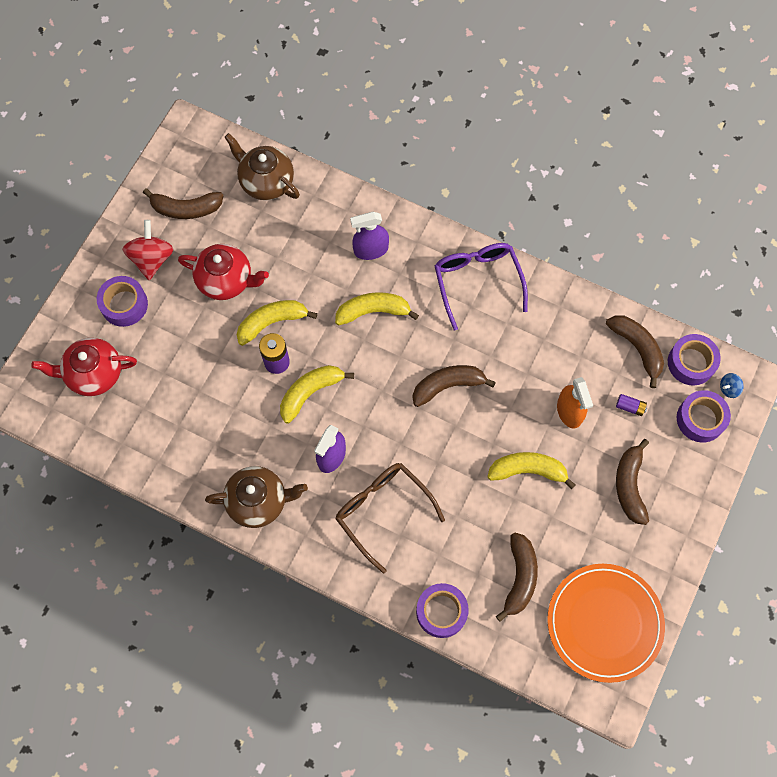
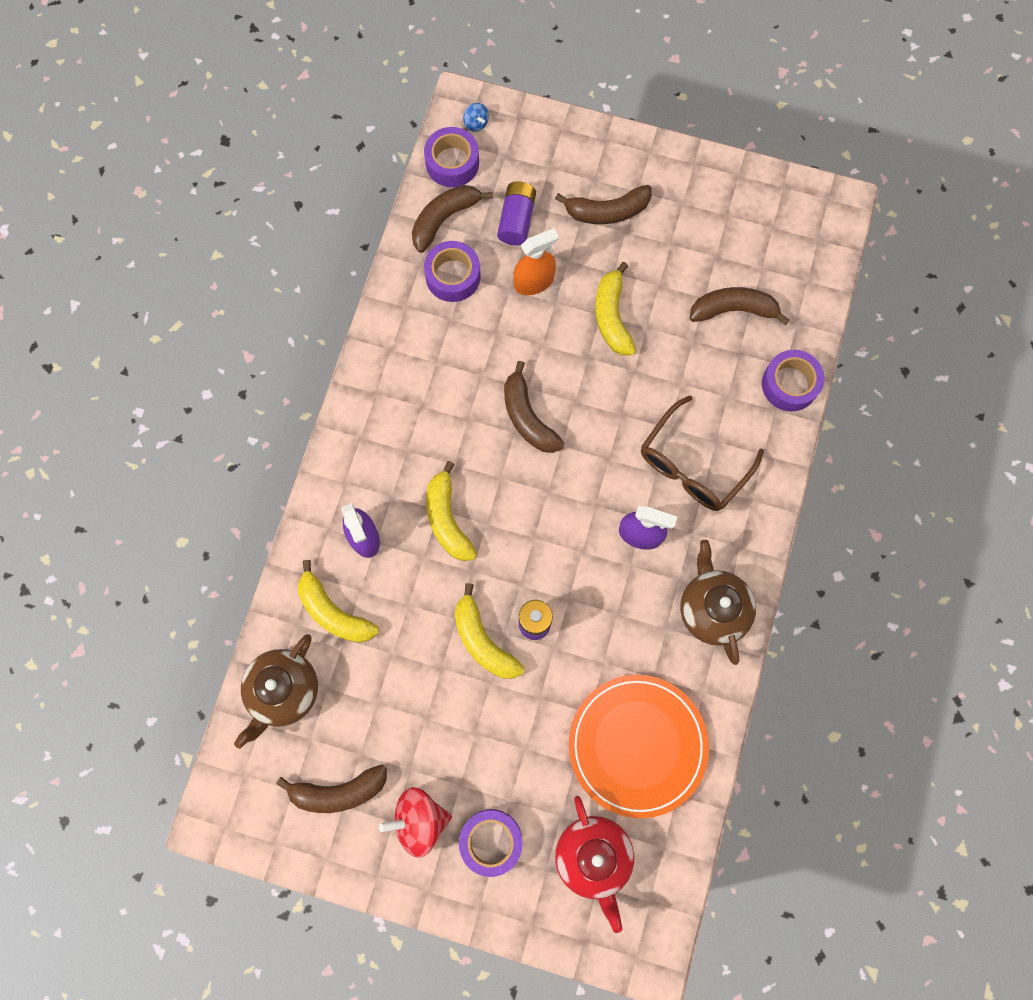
camera: 100 degrees left, 5 degrees up
brown banana [143,188,223,219] -> brown banana turned 90 degrees clockwise [276,765,387,813]
red teapot [178,244,269,300] -> none
yellow banana [280,365,354,423] -> yellow banana moved to [298,560,379,643]
purple glasses [435,243,528,330] -> none
orange plate [547,564,665,683] -> orange plate moved to [569,675,709,818]
purple battery [616,394,647,416] -> purple battery [497,181,536,245], size x1.79
purple tape [677,390,731,443] -> purple tape moved to [424,241,481,302]

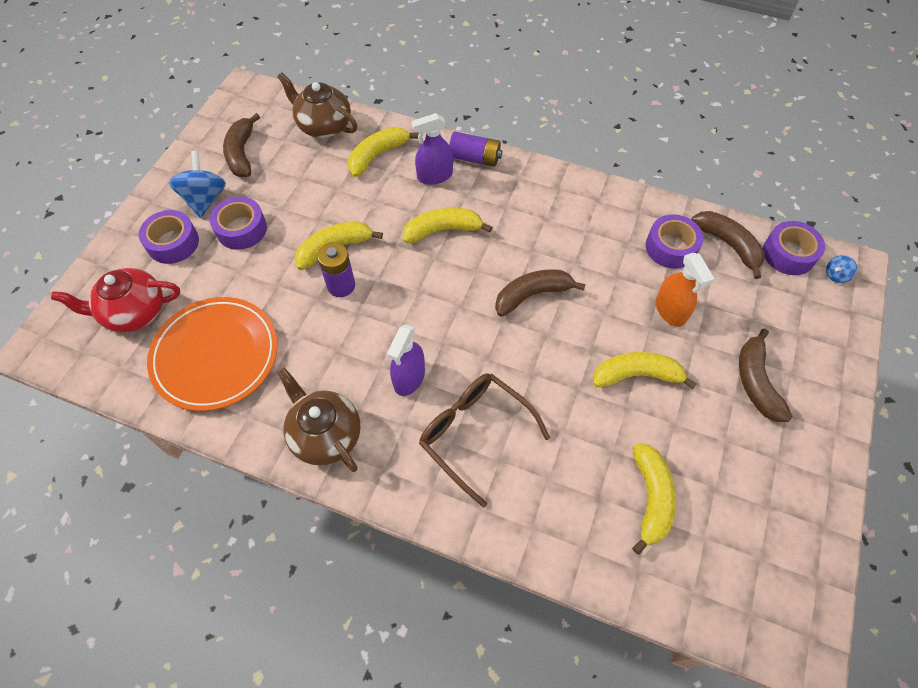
camera: 95 degrees right, 15 degrees down
red spinning top [379,787,452,858] -> blue spinning top [169,151,226,218]
purple battery [497,181,536,245] -> purple battery moved to [449,132,502,167]
brown teapot [680,540,756,665] -> brown teapot turned 120 degrees counterclockwise [277,368,361,472]
brown banana [690,287,790,325] -> yellow banana [632,443,676,555]
purple tape [762,350,825,411] -> purple tape moved to [210,197,267,250]

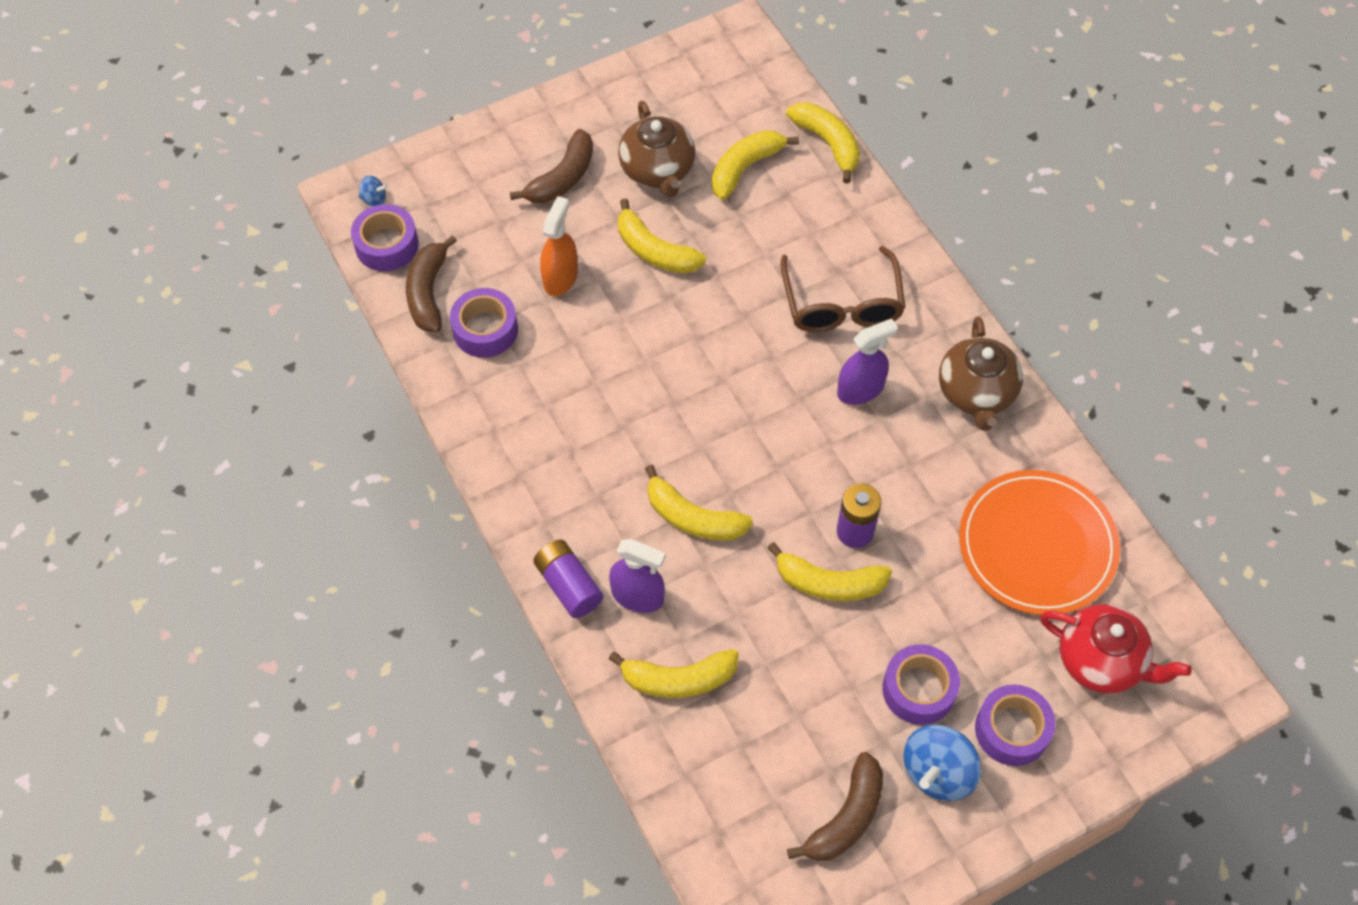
camera: 140 degrees left, 0 degrees up
brown teapot [277,72,357,138] -> brown teapot moved to [618,101,695,198]
brown banana [495,269,586,317] -> none
none -> yellow banana [786,102,860,184]

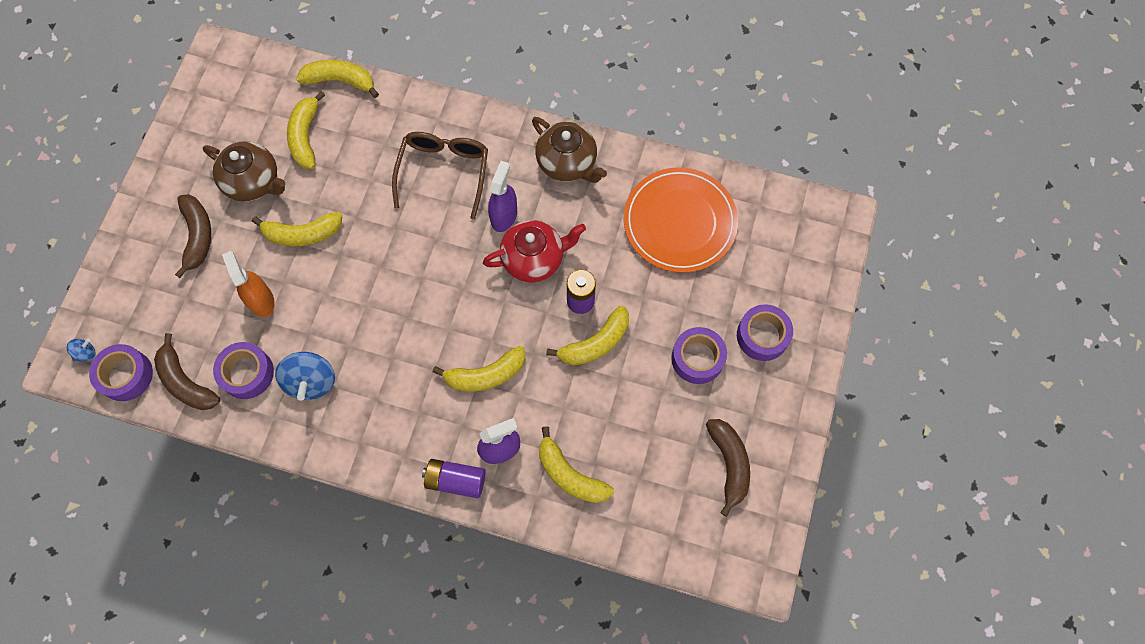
camera: 45 degrees left, 10 degrees up
yellow banana [609,649,739,698] -> yellow banana turned 90 degrees clockwise [539,426,614,503]
brown glasses [781,246,905,332] -> brown glasses turned 120 degrees counterclockwise [392,132,488,220]
blue spinning top [903,725,981,801] -> blue spinning top moved to [275,352,335,401]
red teapot [1040,604,1192,694] -> red teapot moved to [483,220,586,283]

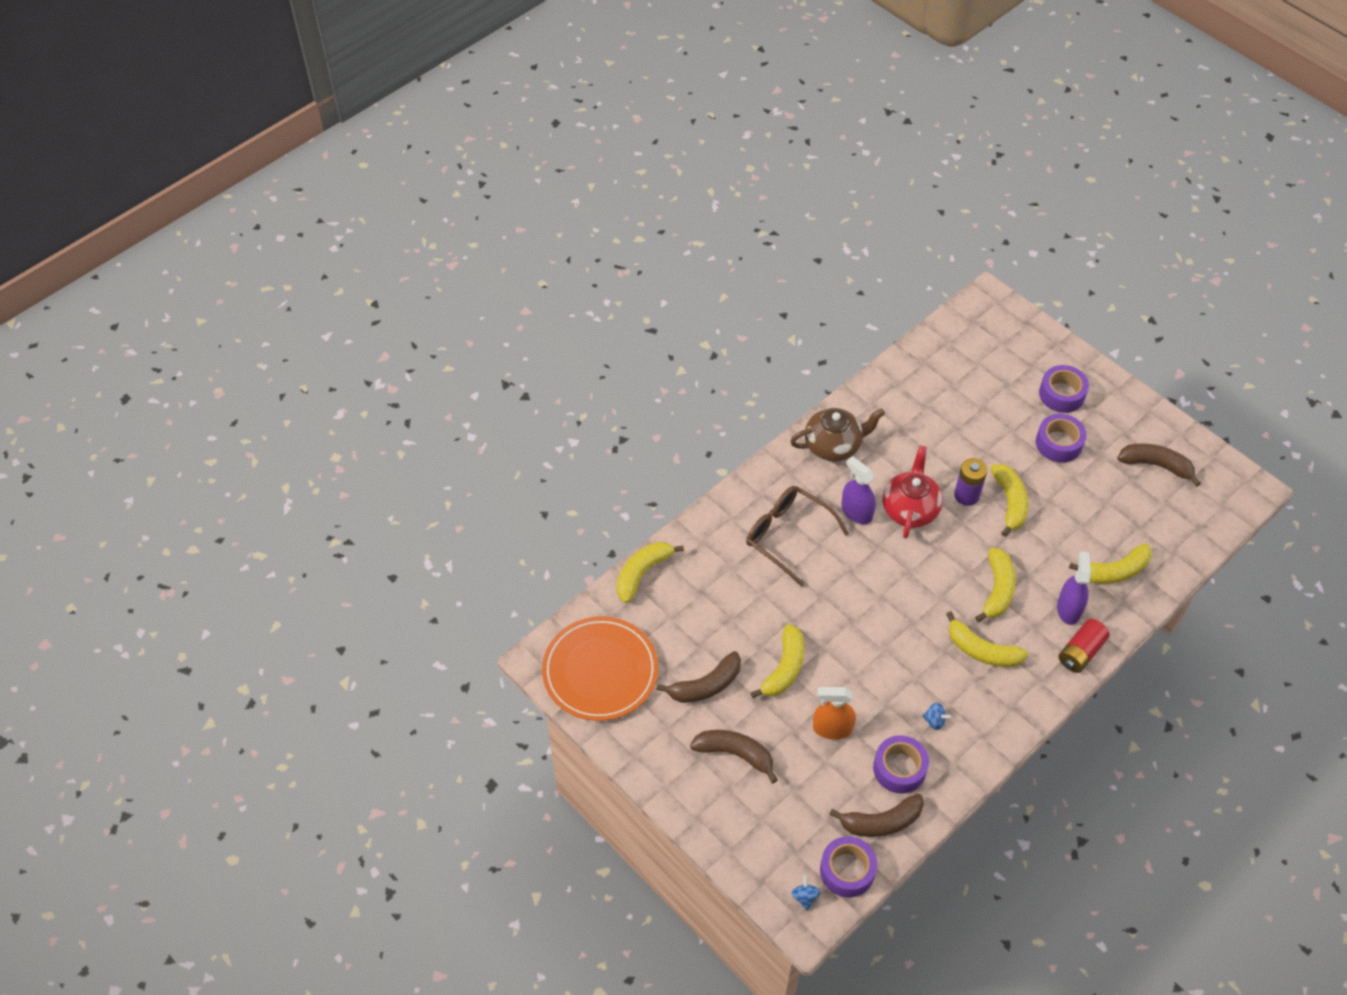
camera: 60 degrees left, 15 degrees down
brown teapot [203,141,285,202] -> brown banana [656,651,741,703]
blue spinning top [275,352,335,401] -> blue spinning top [922,703,951,730], size x0.49
yellow banana [287,91,325,169] -> yellow banana moved to [946,611,1028,667]
purple battery [422,459,485,498] -> red battery [1059,619,1110,673]
orange plate [624,167,738,273] -> orange plate moved to [542,616,658,721]

